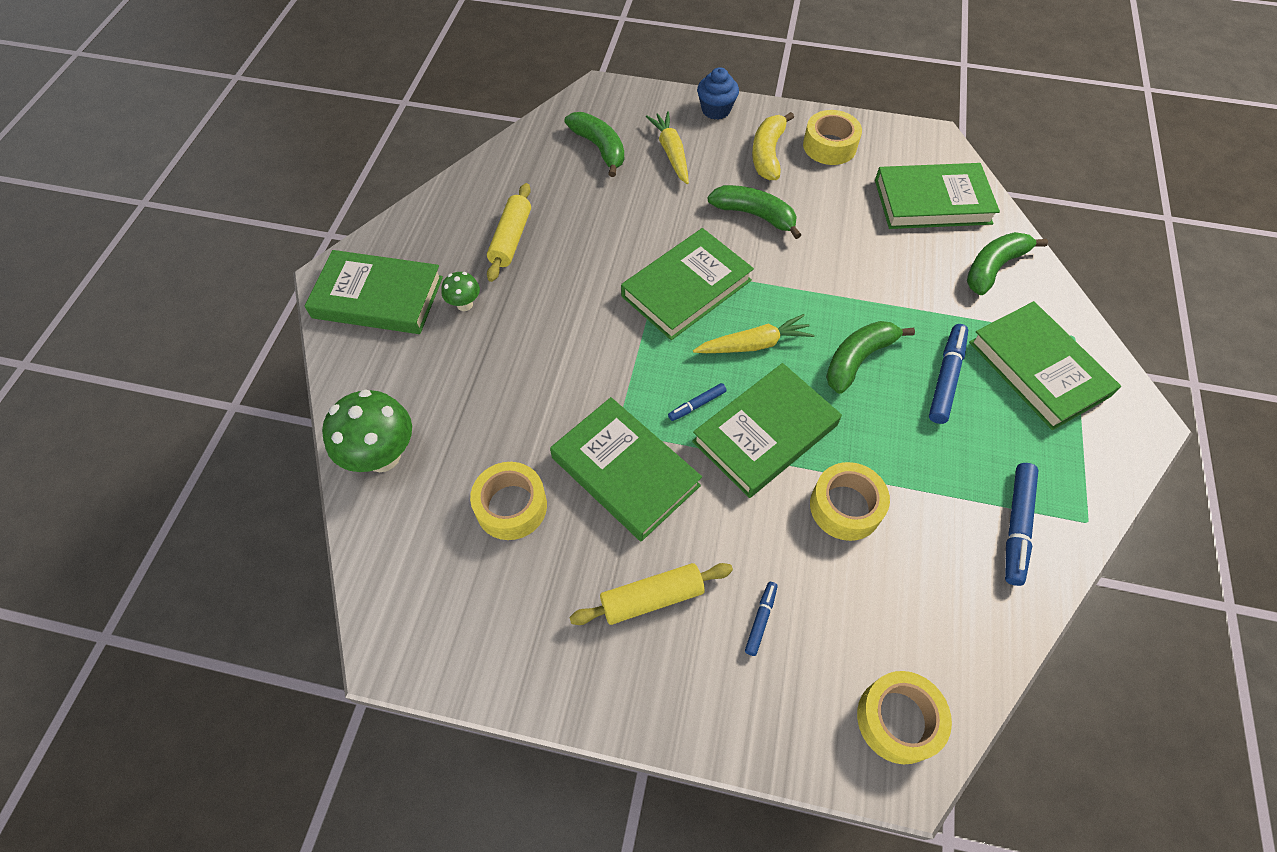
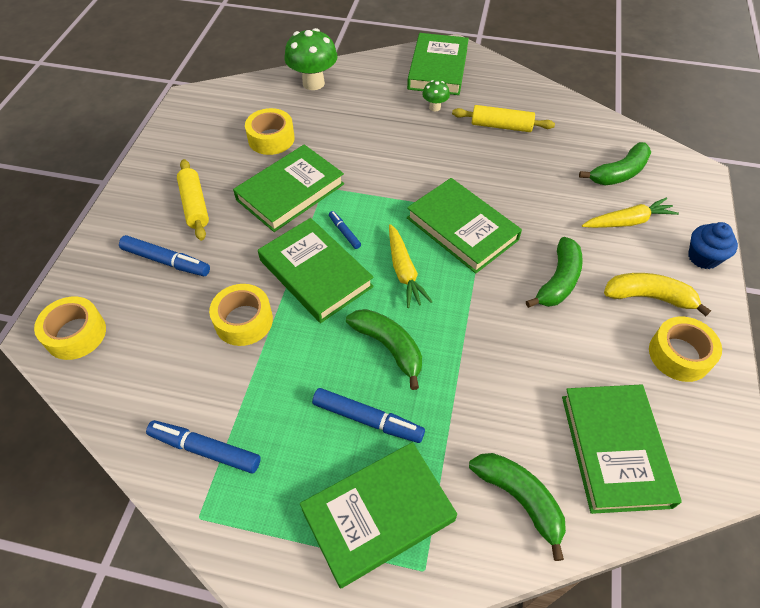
camera: 90 degrees right, 5 degrees down
blue marker [745,582,778,656] -> blue marker [119,235,210,276], size x1.81

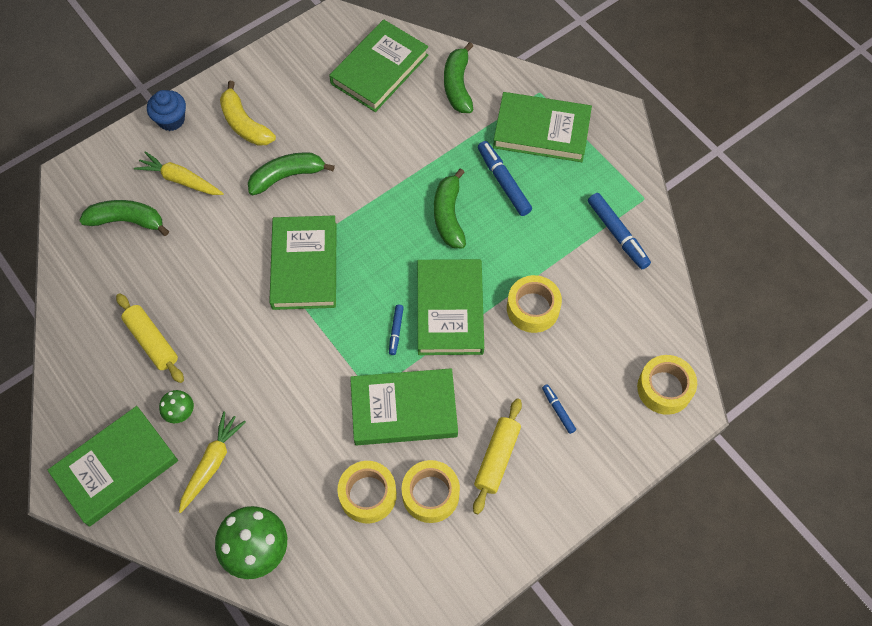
camera: 140 degrees left, 10 degrees up
blue marker [119,235,210,276] -> blue marker [542,384,576,434], size x0.55
yellow carrot [389,224,432,308] -> yellow carrot moved to [179,411,246,513]
yellow tape [649,316,722,382] -> yellow tape moved to [402,460,460,523]

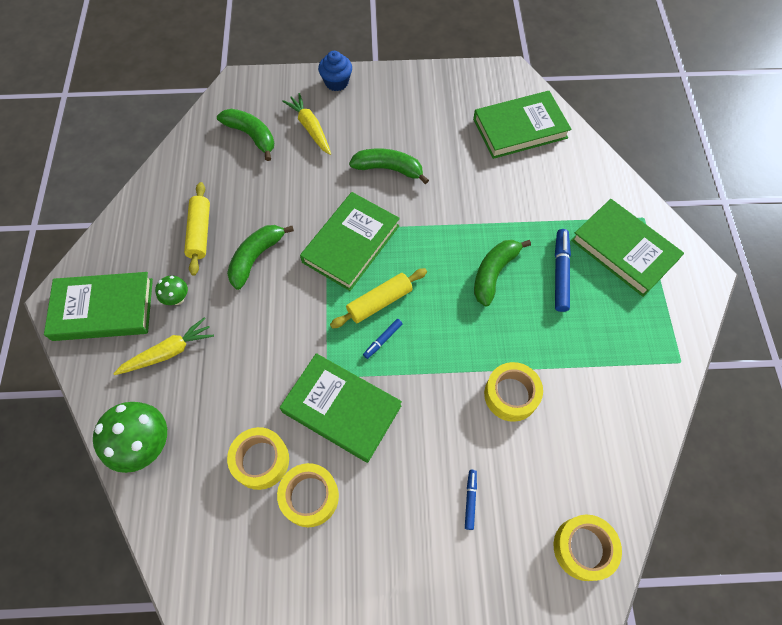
camera: 35 degrees right, 0 degrees up
yellow banana [220,81,276,146] -> none
green book [418,259,484,355] -> none
green banana [444,42,473,113] -> green banana moved to [227,225,294,290]
yellow rolling pin [473,399,522,514] -> yellow rolling pin moved to [330,268,427,329]
blue marker [588,193,651,269] -> none

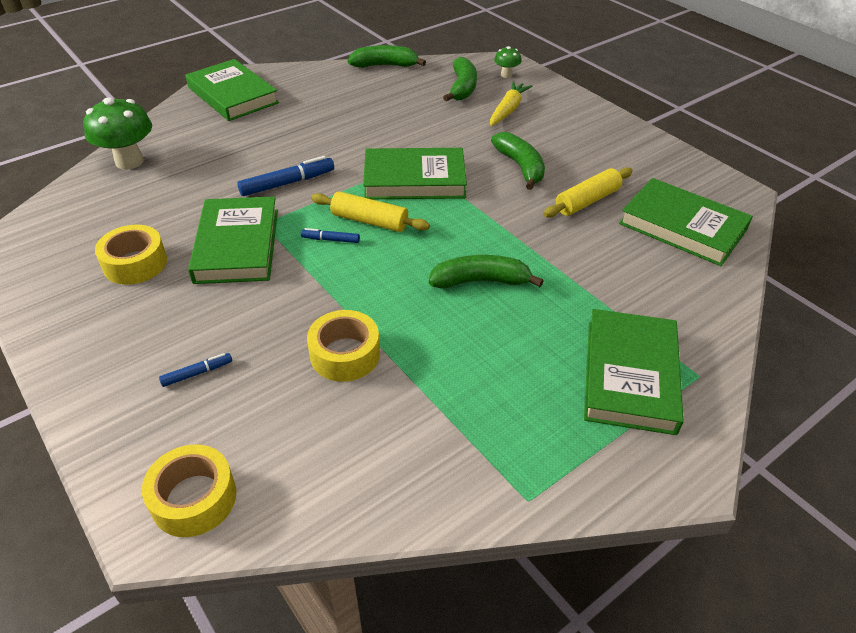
camera: 55 degrees right, 20 degrees down
yellow carrot [113,317,214,375] -> none
green mushroom [155,275,188,305] -> green mushroom moved to [494,46,521,78]
yellow rolling pin [184,182,210,276] -> yellow rolling pin moved to [543,167,632,218]
green banana [227,225,294,290] -> green banana moved to [348,45,426,68]
yellow tape [227,427,289,490] -> none
blue cupcake [318,51,352,91] -> none
blue marker [555,229,571,312] -> blue marker moved to [237,156,334,196]

